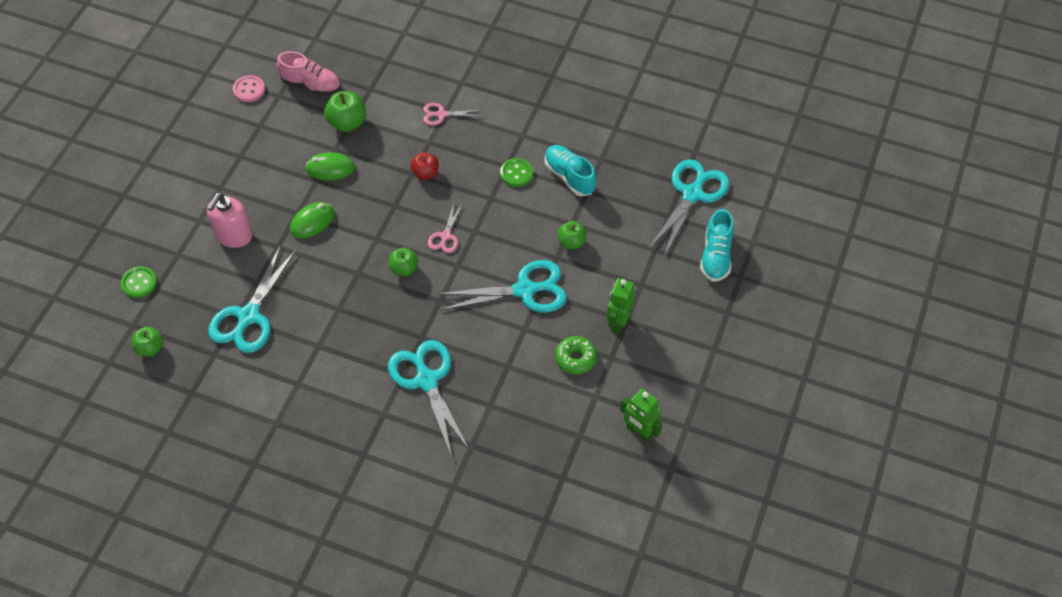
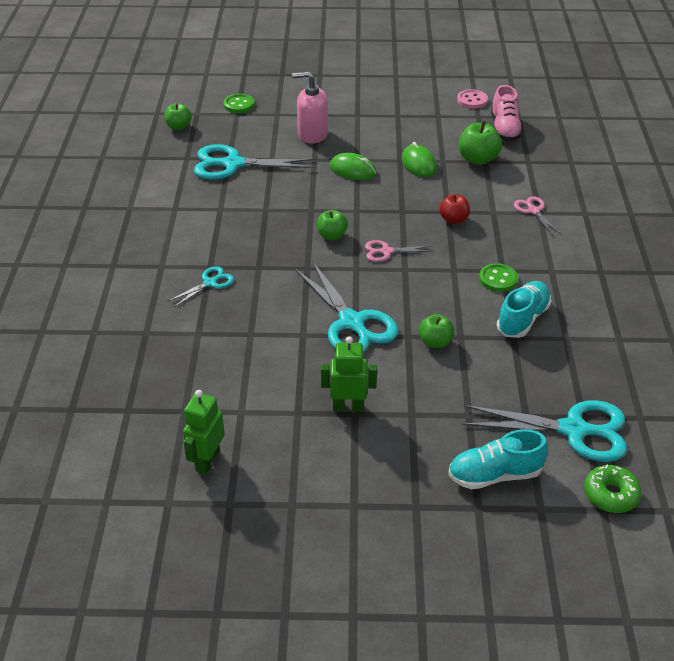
camera: 70 degrees right, 15 degrees down
turquoise scissors [388,340,470,457] -> turquoise scissors [169,266,234,307], size x0.51
green donut [555,336,597,375] -> green donut moved to [584,465,642,513]

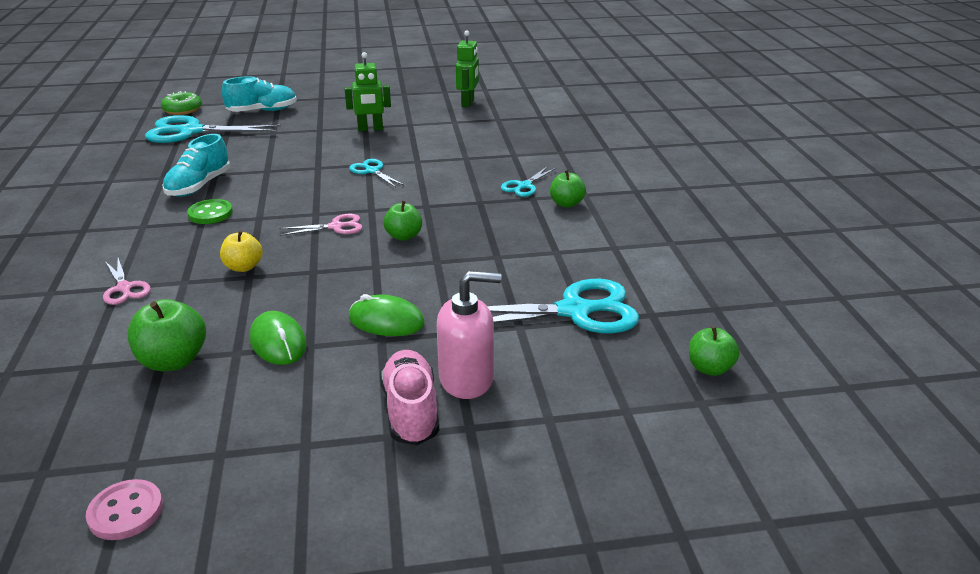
camera: 170 degrees right, 10 degrees down
green button [224,94,254,113] -> none
turquoise scissors [295,261,398,353] -> turquoise scissors [349,159,405,188], size x0.51
green apple [419,314,454,348] -> green apple moved to [550,170,586,208]
red apple [439,194,470,224] -> yellow apple [220,231,263,272]
pink shoe [491,85,523,141] -> pink shoe moved to [380,350,439,445]

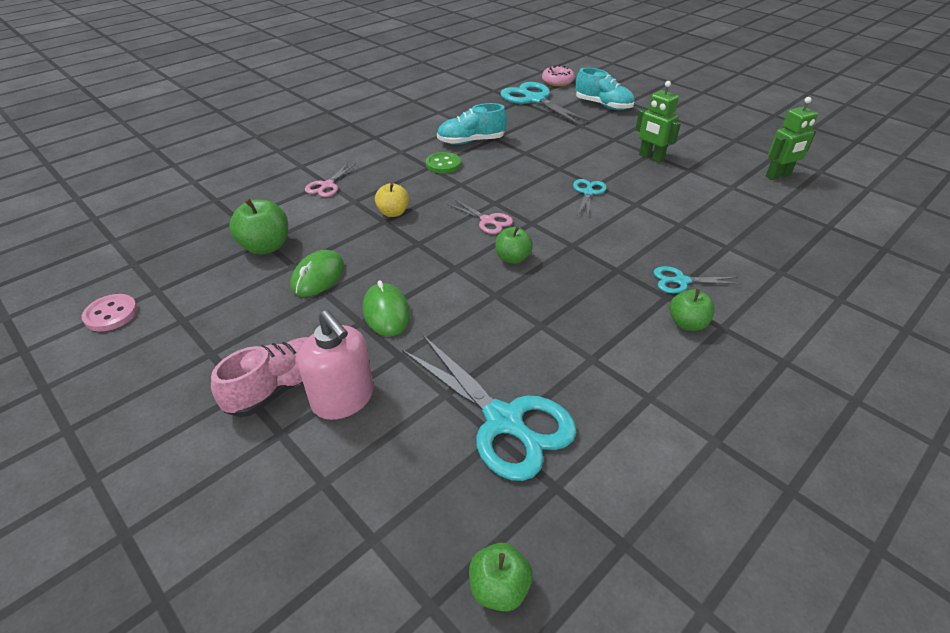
camera: 55 degrees right, 10 degrees up
green donut [161,91,202,115] -> pink donut [542,65,575,86]

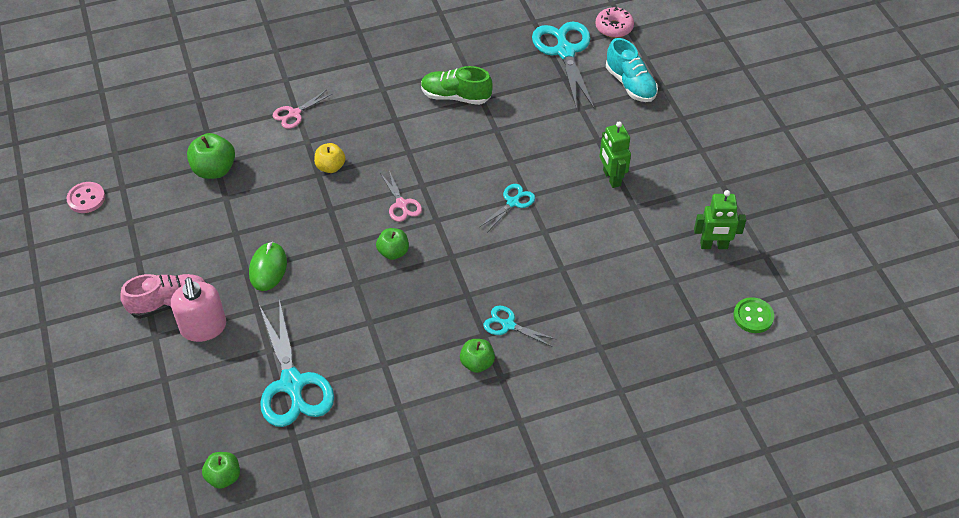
camera: 25 degrees right, 10 degrees up
green mouse [290,250,344,297] -> none
green button [426,152,461,173] -> green button moved to [733,297,774,333]
turquoise shoe [437,103,507,145] -> green shoe [421,66,493,105]

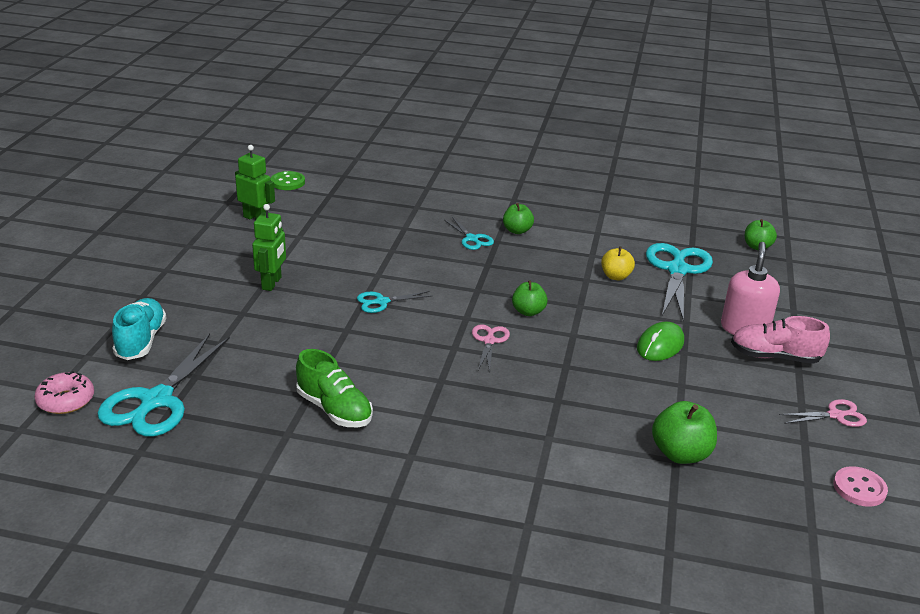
camera: 150 degrees left, 20 degrees down
pink scissors [273,90,332,129] -> pink scissors moved to [779,399,867,427]
yellow apple [314,143,345,173] -> yellow apple moved to [601,246,635,280]

